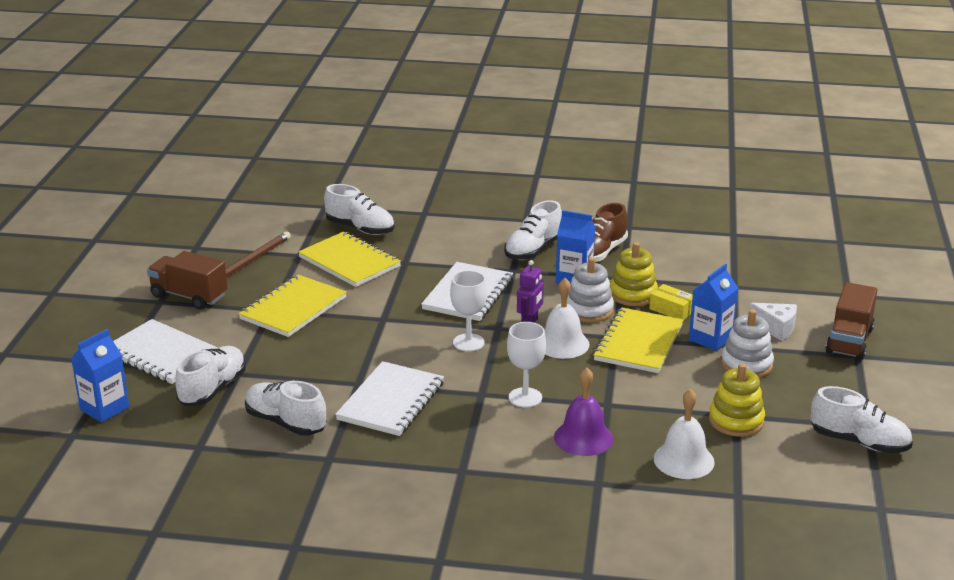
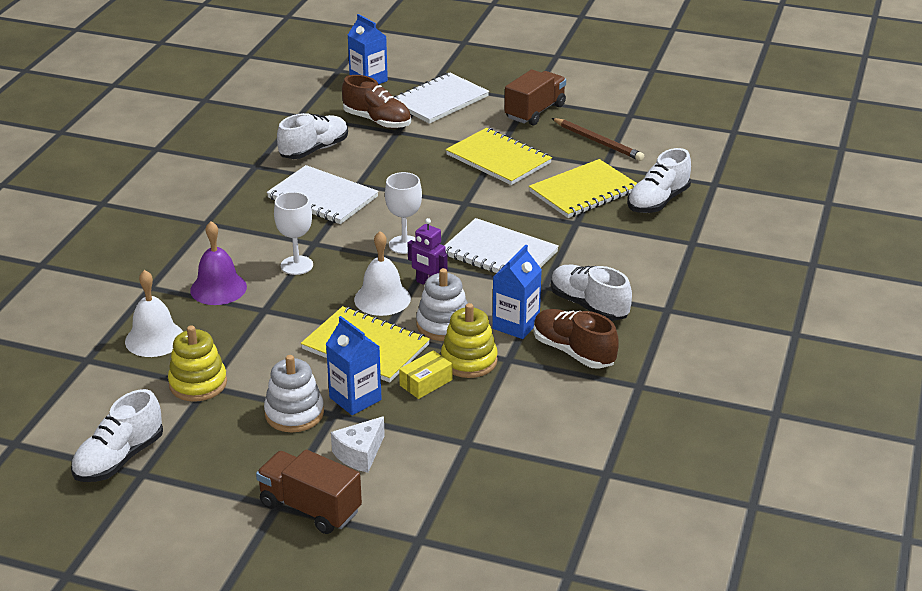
camera: 100 degrees right, 5 degrees up
white shoe [175,346,246,406] -> brown shoe [342,75,411,129]

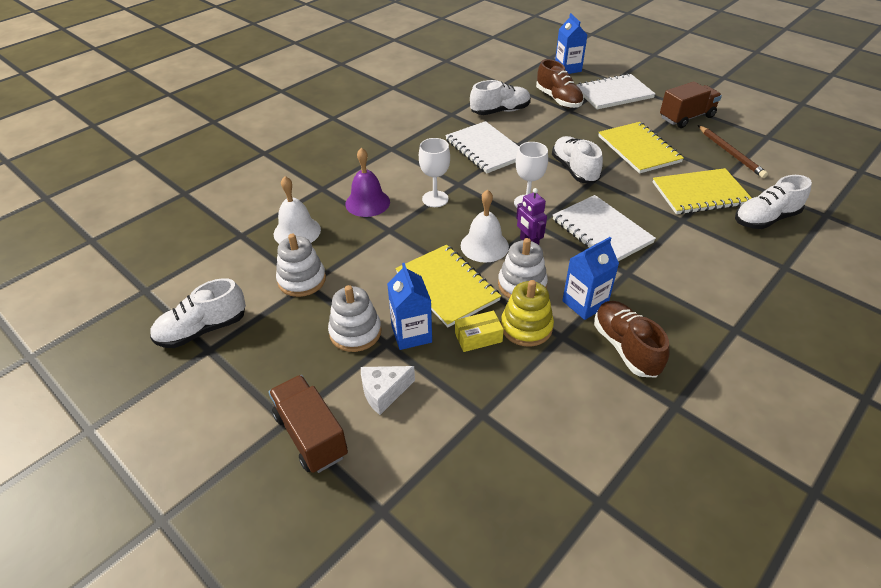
camera: 25 degrees right, 10 degrees up
yellow stacking toy [168,325,227,401] -> white stacking toy [276,234,326,297]
white shoe [551,265,632,321] -> white shoe moved to [552,136,603,183]

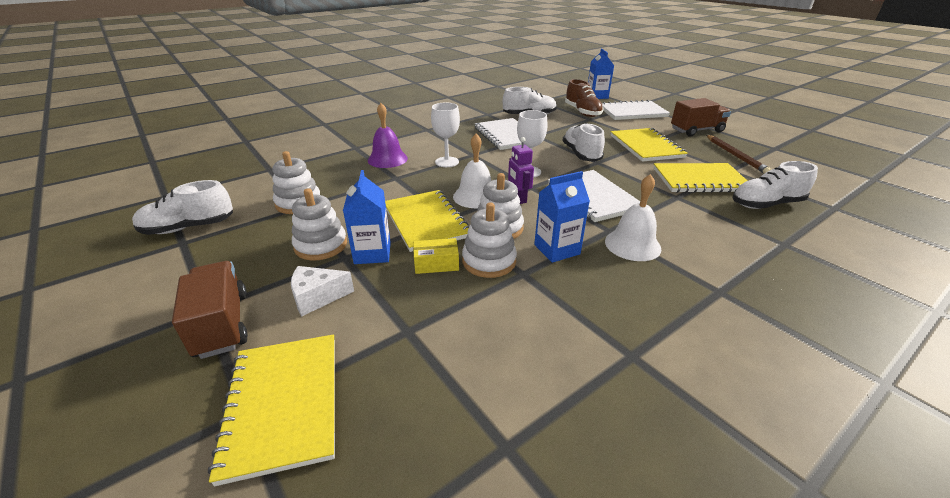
camera: 10 degrees right, 10 degrees down
white bell [274,176,321,244] -> white bell moved to [605,174,661,261]
yellow stacking toy [501,280,554,347] -> white stacking toy [462,202,517,278]
brown shoe [594,301,670,377] -> none
none -> yellow notebook [208,334,335,486]

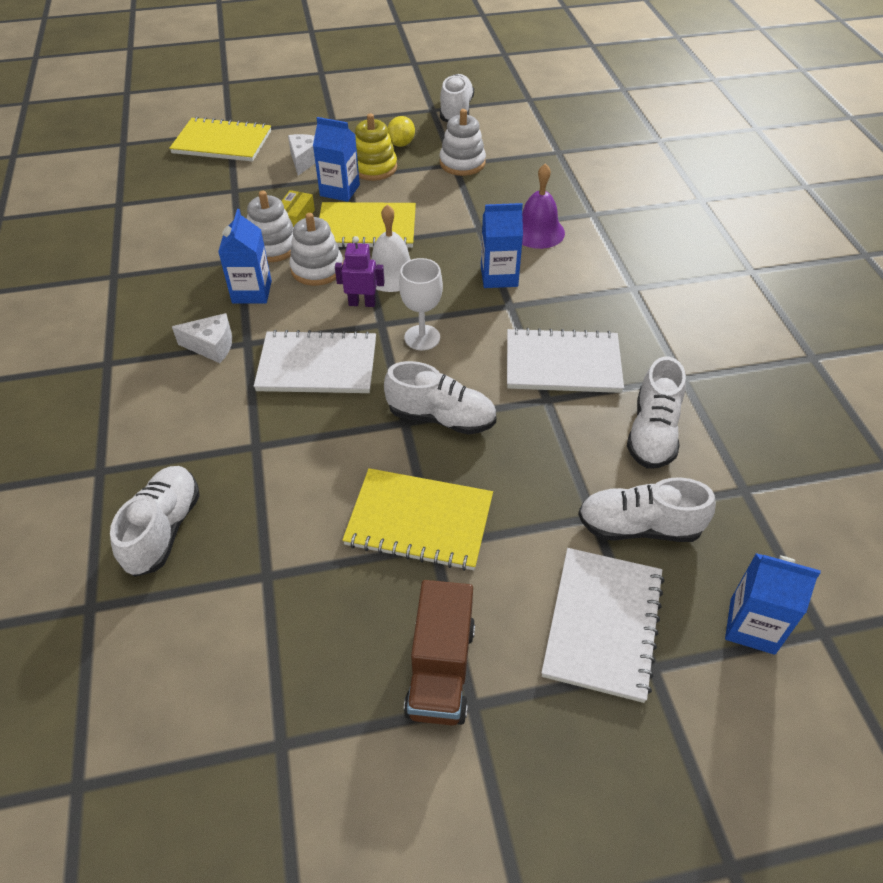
camera: 115 degrees right, 15 degrees up
brown truck [172,261,248,359] -> none
white stacking toy [292,188,347,260] -> yellow stacking toy [355,113,397,181]
white goblet [431,103,460,167] -> blue carton [481,203,523,288]
brown shoe [565,79,603,117] -> white shoe [578,477,716,542]
white bell [605,174,661,261] -> white cheese [172,313,232,363]
yellow notebook [654,163,747,193] -> none
brown pencil [706,135,772,174] -> none
none -> yellow lemon [387,116,415,147]

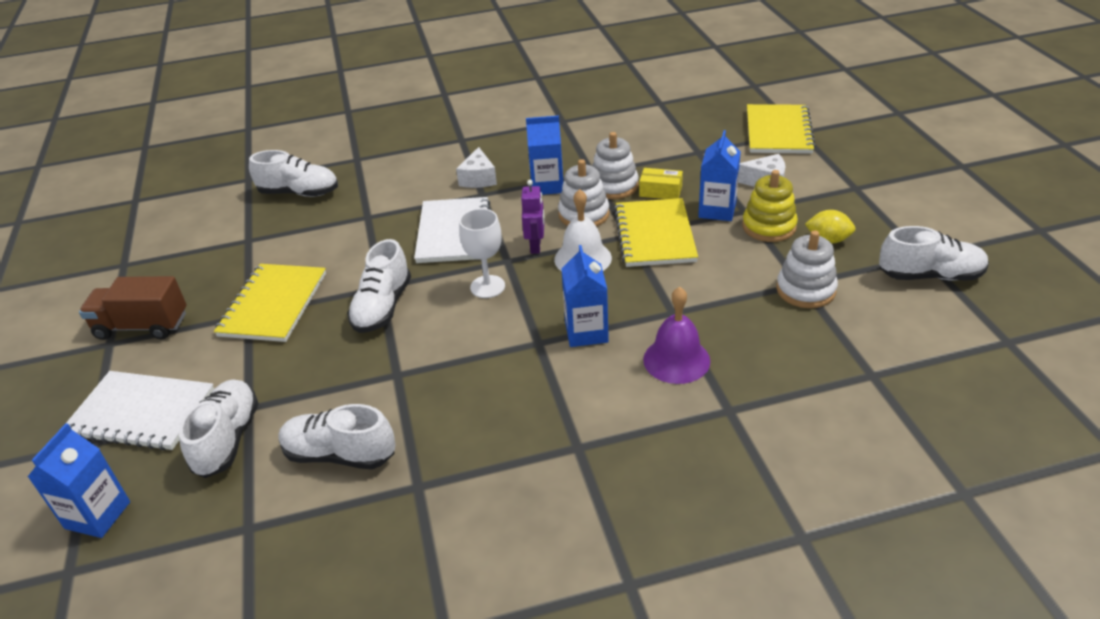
camera: 90 degrees right, 10 degrees down
white notebook [507,327,624,393] -> none

